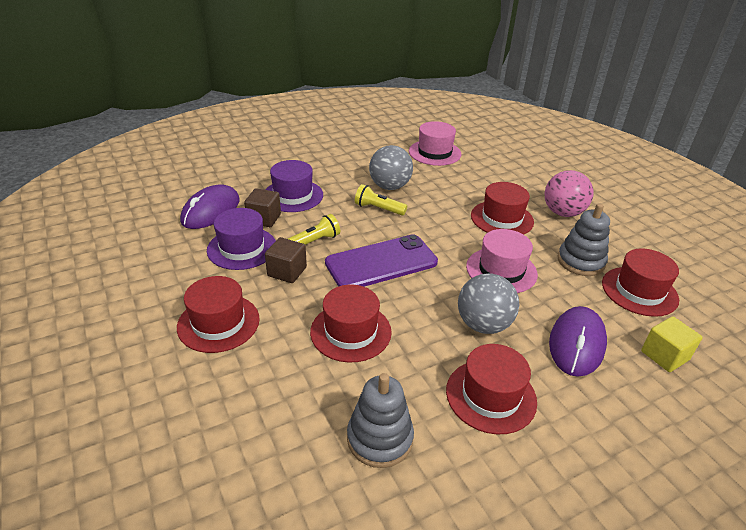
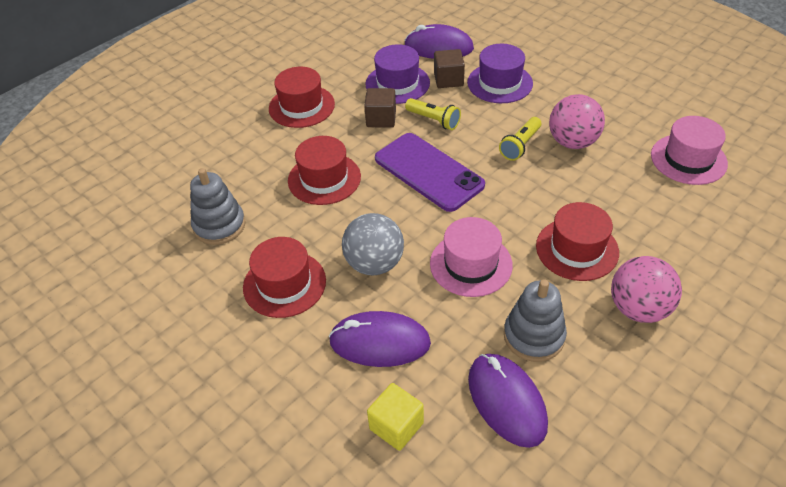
camera: 75 degrees right, 10 degrees up
yellow flashlight [355,184,407,215] -> yellow flashlight turned 150 degrees counterclockwise [499,117,541,161]
grey ball [369,145,413,190] -> pink ball [549,94,605,149]
red hat [602,248,679,317] -> purple mouse [468,354,548,448]

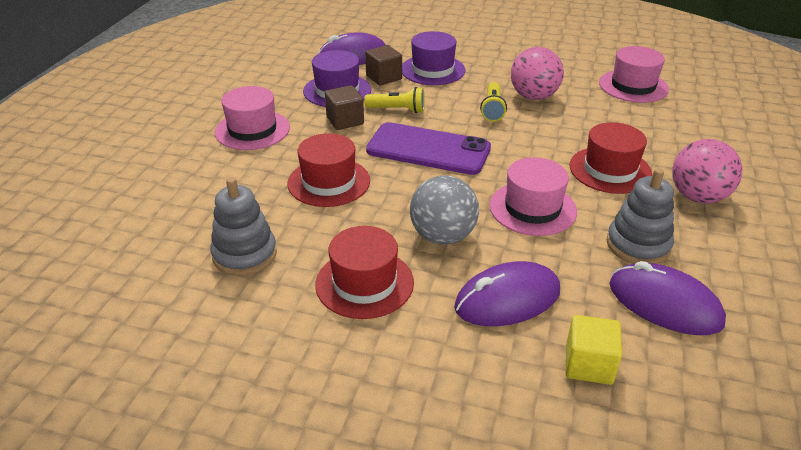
camera: 30 degrees left, 10 degrees down
red hat [269,67,335,128] -> pink hat [215,86,290,150]

